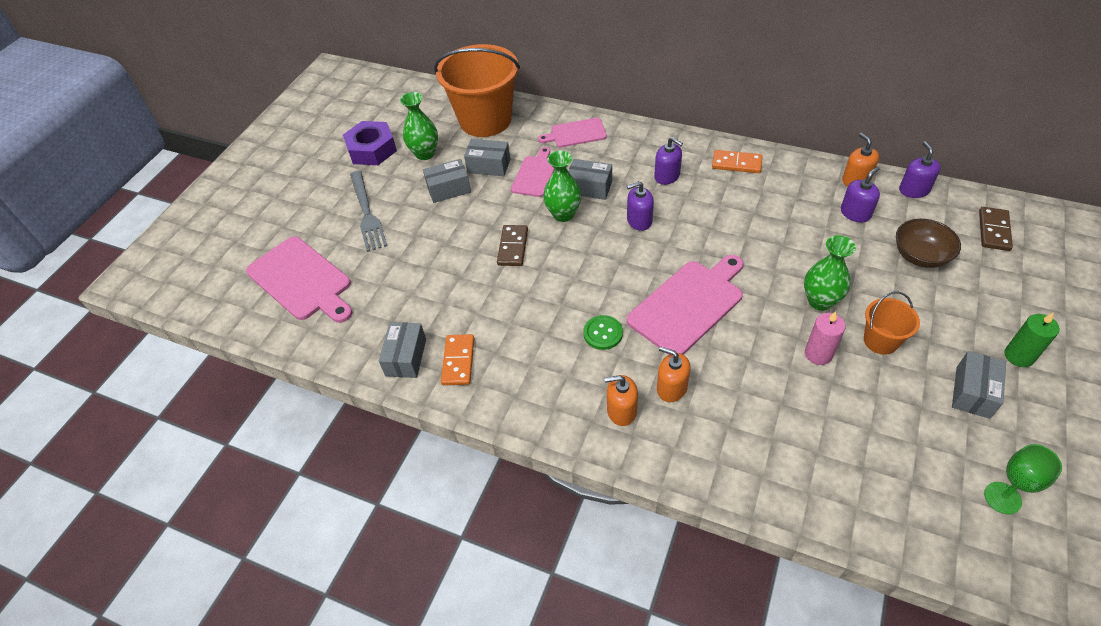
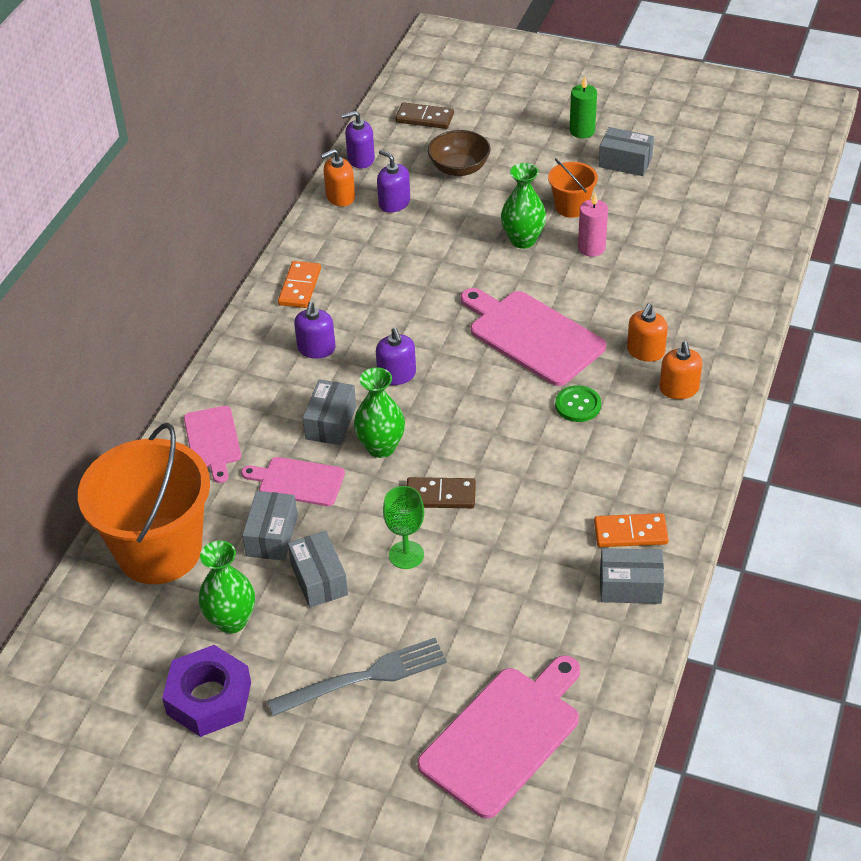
camera: 95 degrees left, 5 degrees down
purple soap dispenser [654,137,683,185] -> purple soap dispenser turned 150 degrees clockwise [294,302,336,358]
green goblet [984,444,1062,514] -> green goblet moved to [383,486,424,569]

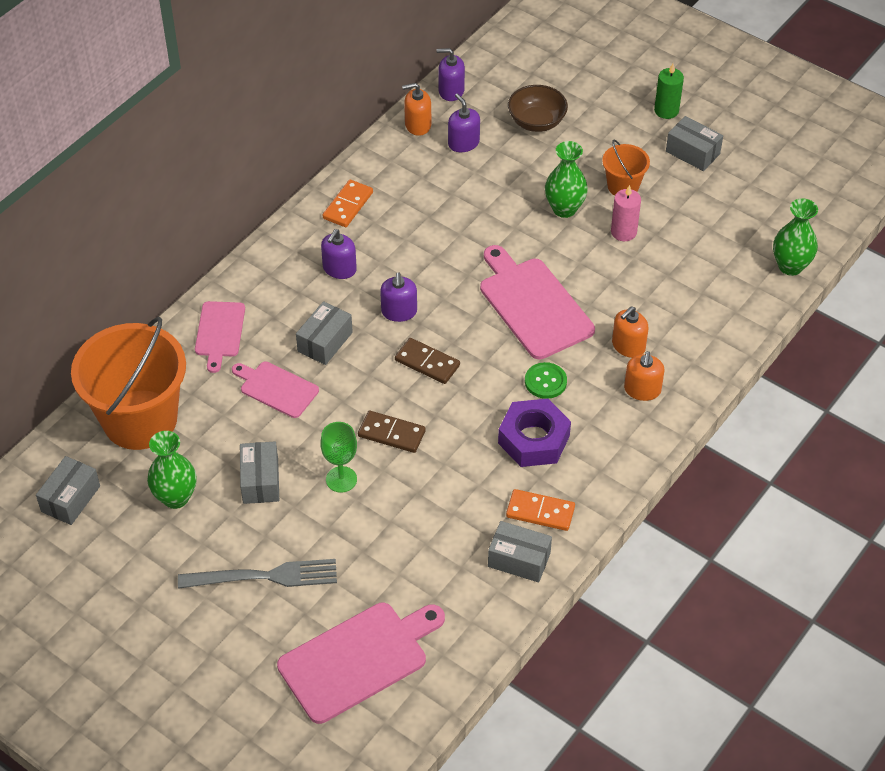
camera: 15 degrees right, 5 degrees up
purple nut [162,645,251,737] -> purple nut moved to [498,399,571,467]
grey box [242,491,298,561] -> grey box moved to [36,456,100,525]
green vase [354,367,405,458] -> green vase moved to [773,198,818,276]
brown domino [395,102,454,129] -> brown domino moved to [395,338,460,384]

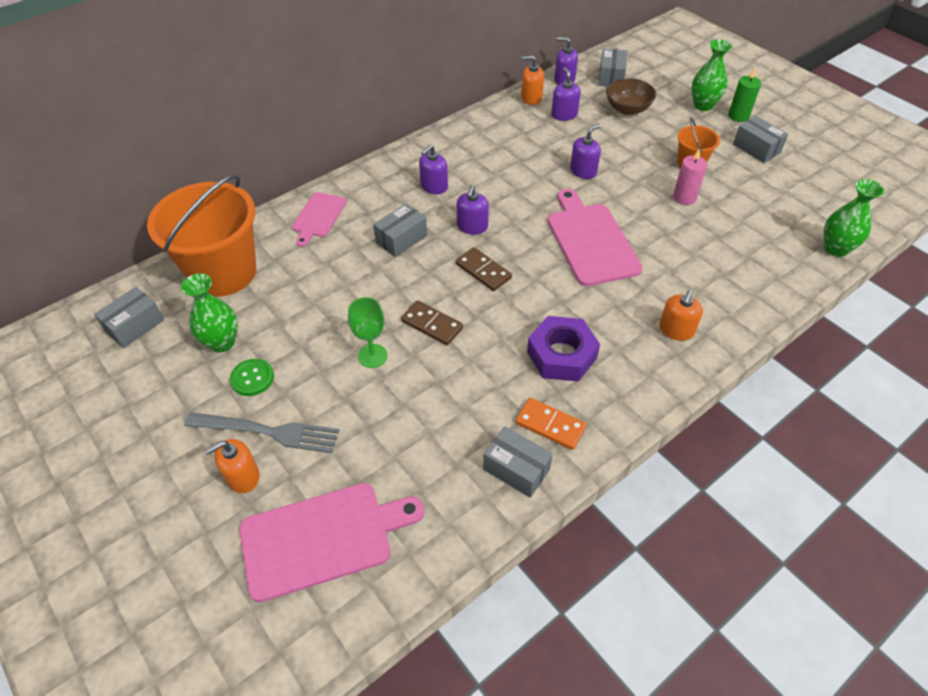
camera: 15 degrees right, 0 degrees up
pink cutting board [232,362,319,418] -> none
grey box [240,442,279,504] -> grey box moved to [598,48,627,87]
orange domino [323,180,373,227] -> none
green button [525,362,567,399] -> green button moved to [230,359,274,396]
green vase [545,141,588,218] -> green vase moved to [692,39,732,111]
orange soap dispenser [612,306,649,358] -> orange soap dispenser moved to [204,439,260,493]
none -> purple soap dispenser [570,124,601,179]

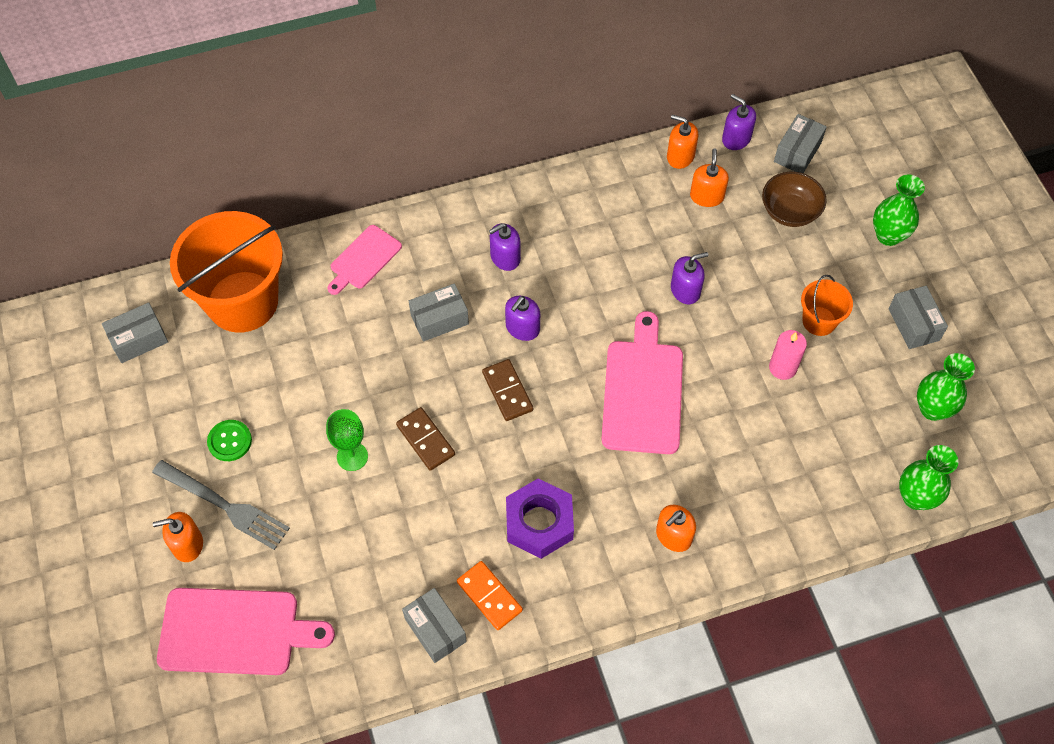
camera: 20 degrees right, 10 degrees up
green vase [181,273,238,352] -> green vase moved to [917,353,975,421]
purple soap dispenser [551,67,581,121] -> orange soap dispenser [690,148,729,207]
green candle [728,68,761,122] -> none

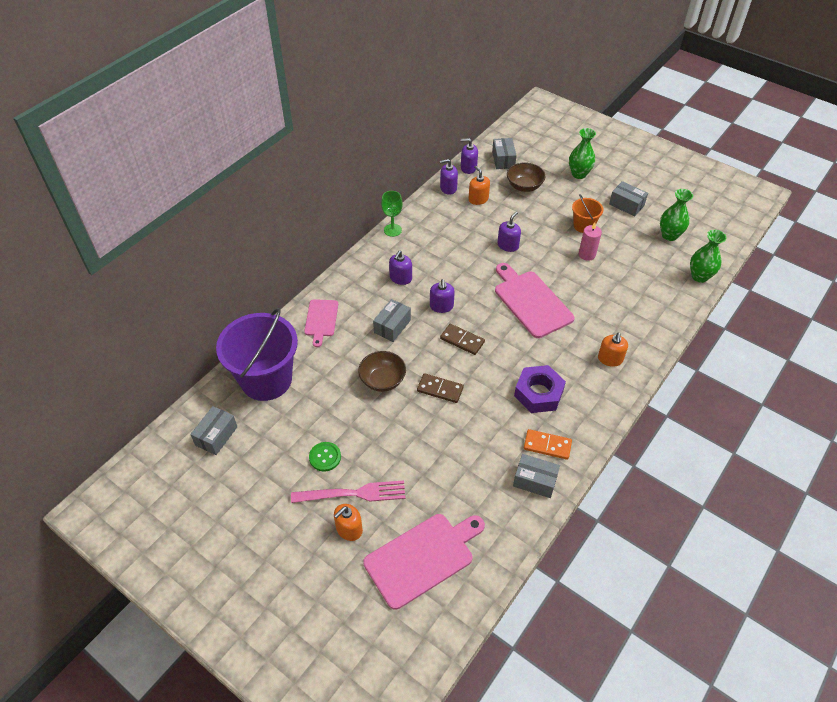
camera: 35 degrees left, 10 degrees down
grey fork [152,460,290,550] -> pink fork [291,480,405,503]
orange bucket [170,211,283,333] -> purple bucket [216,308,298,401]
green goblet [326,409,368,471] -> green goblet moved to [381,191,402,237]
orange soap dispenser [667,115,698,169] -> purple soap dispenser [440,159,458,195]
none -> brown bowl [358,351,406,392]

